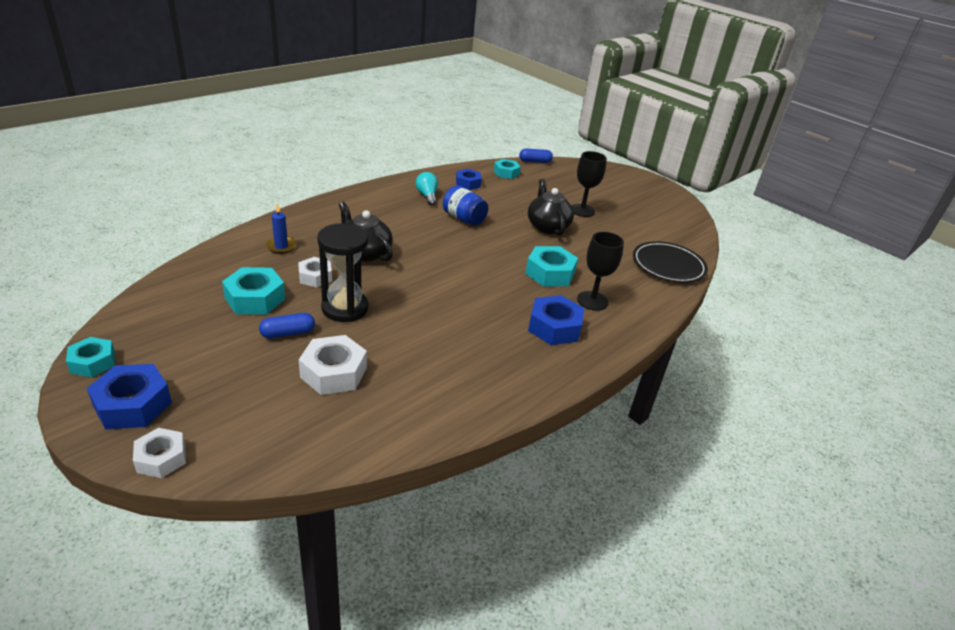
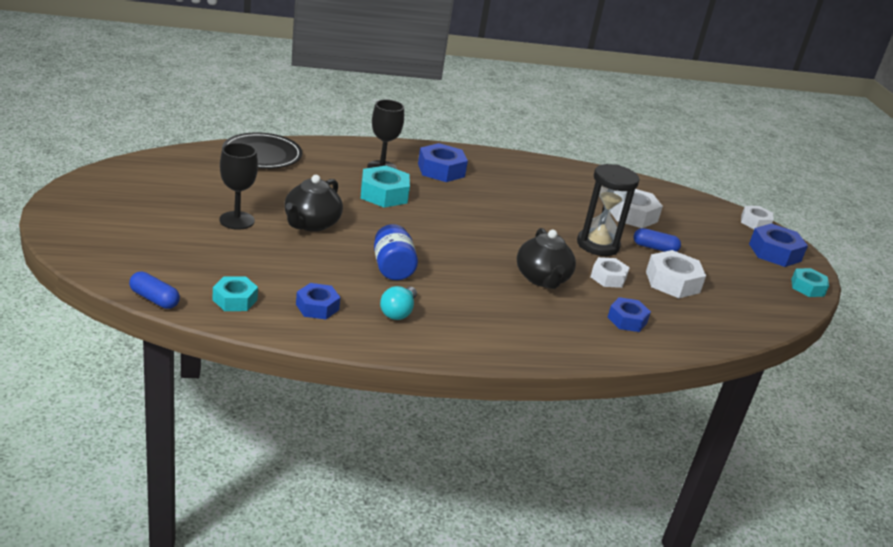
camera: 145 degrees left, 5 degrees down
turquoise nut [222,267,286,315] -> white nut [646,250,706,298]
blue candle [266,203,297,254] -> blue nut [607,297,651,332]

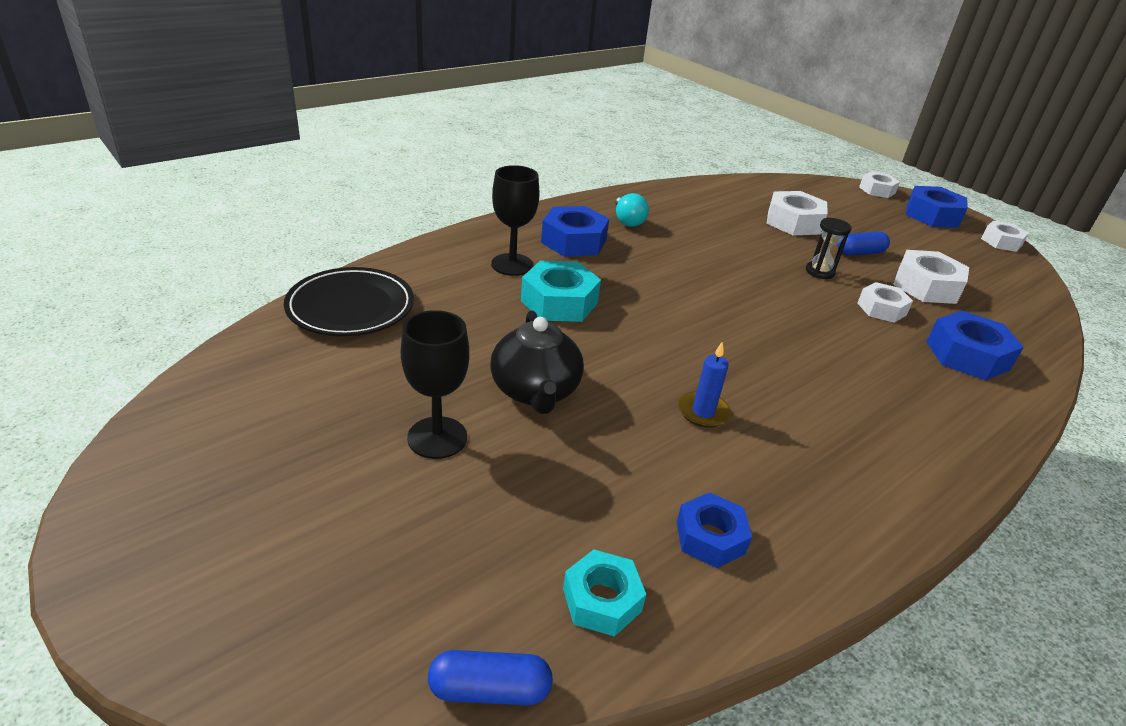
camera: 30 degrees left, 5 degrees up
blue jar [374,224,418,280] -> blue candle [678,341,731,428]
turquoise light bulb [380,286,417,320] -> turquoise light bulb moved to [616,193,649,227]
black teapot [517,228,576,289] -> none
black hourglass [577,164,639,256] -> black hourglass [806,217,851,279], size x0.53
blue nut [607,297,651,332] -> blue nut [926,311,1024,380], size x1.53
turquoise nut [791,268,829,297] -> white nut [981,221,1029,252]

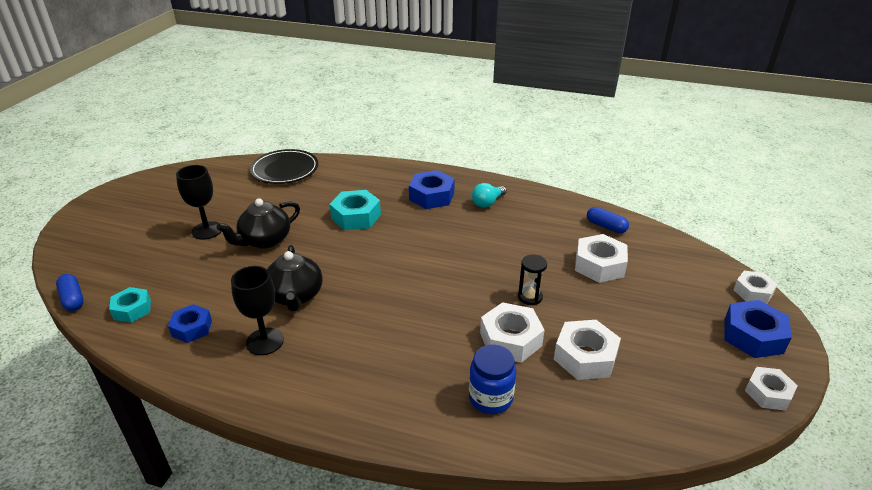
camera: 60 degrees right, 0 degrees up
black goblet [491,165,540,276] -> black goblet moved to [231,266,284,355]
blue candle [678,341,731,428] -> black teapot [267,245,323,311]
blue capsule [838,232,890,256] -> blue capsule moved to [587,207,629,233]
white nut [858,282,913,323] -> white nut [480,302,544,363], size x1.53
blue nut [926,311,1024,380] -> blue jar [469,344,516,414]

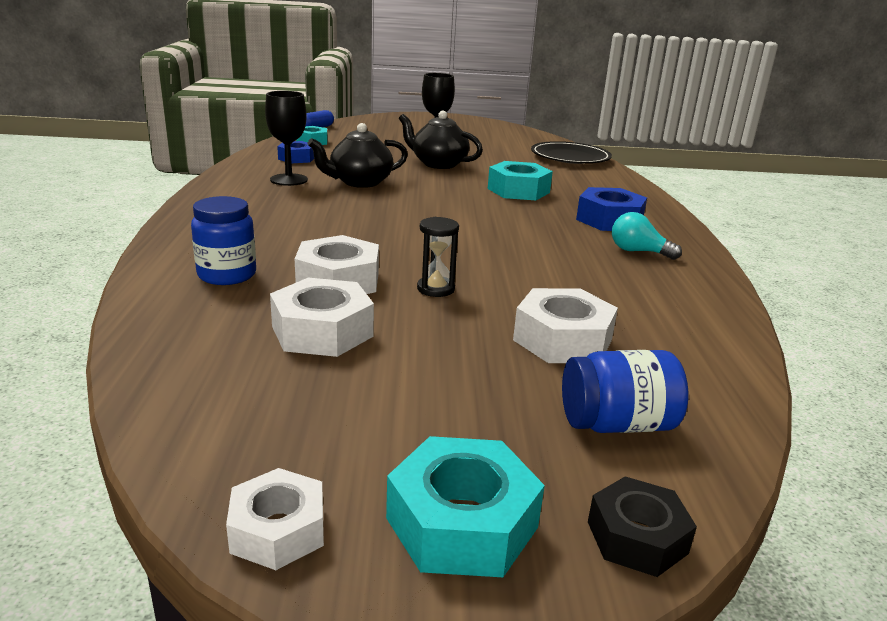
camera: 70 degrees right, 10 degrees down
blue capsule [587,207,629,233] -> none
blue nut [724,300,792,358] -> turquoise nut [386,436,545,577]
white nut [733,271,778,304] -> black nut [588,476,697,577]
none -> blue jar [562,350,688,433]

